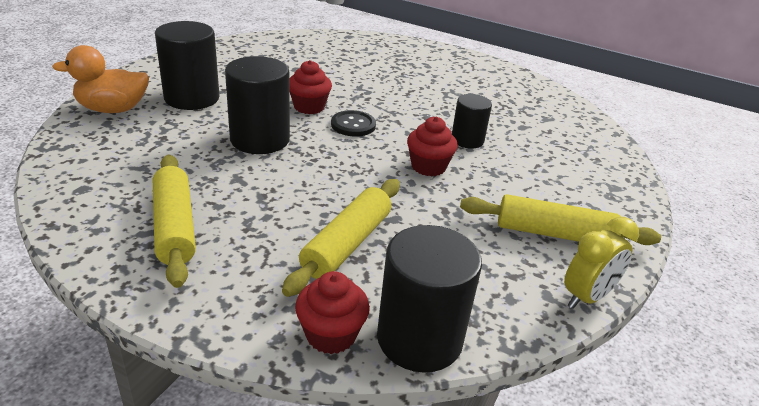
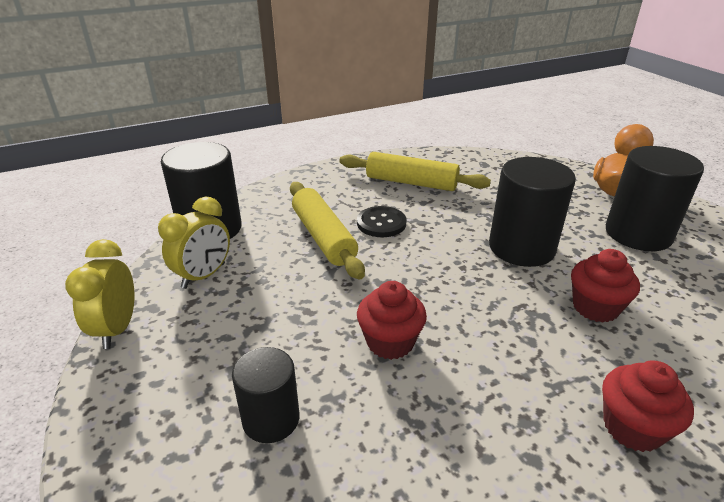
camera: 130 degrees right, 0 degrees up
red cupcake [295,271,370,354] -> red cupcake moved to [602,361,694,452]
black button [331,110,376,136] -> black button moved to [357,206,406,237]
black cylinder [452,94,492,149] -> black cylinder moved to [232,347,300,443]
yellow rolling pin [460,194,661,245] -> none
none -> yellow clock [158,196,230,289]

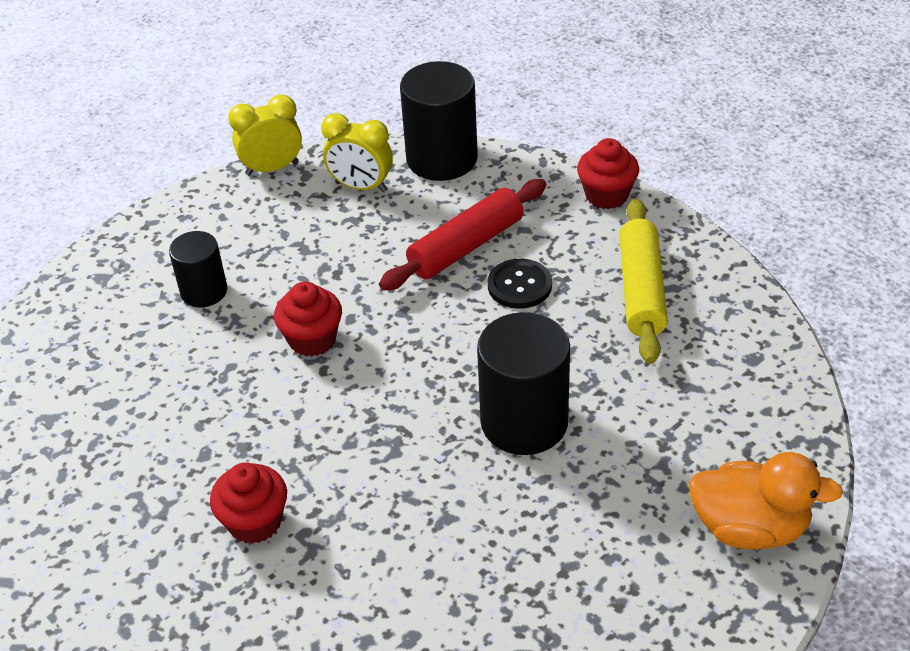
camera: 75 degrees right, 10 degrees up
yellow rolling pin [290,182,365,279] -> red rolling pin [379,179,547,291]
red cupcake [571,249,640,323] -> red cupcake moved to [577,138,639,209]
black cylinder [606,146,704,251] -> none

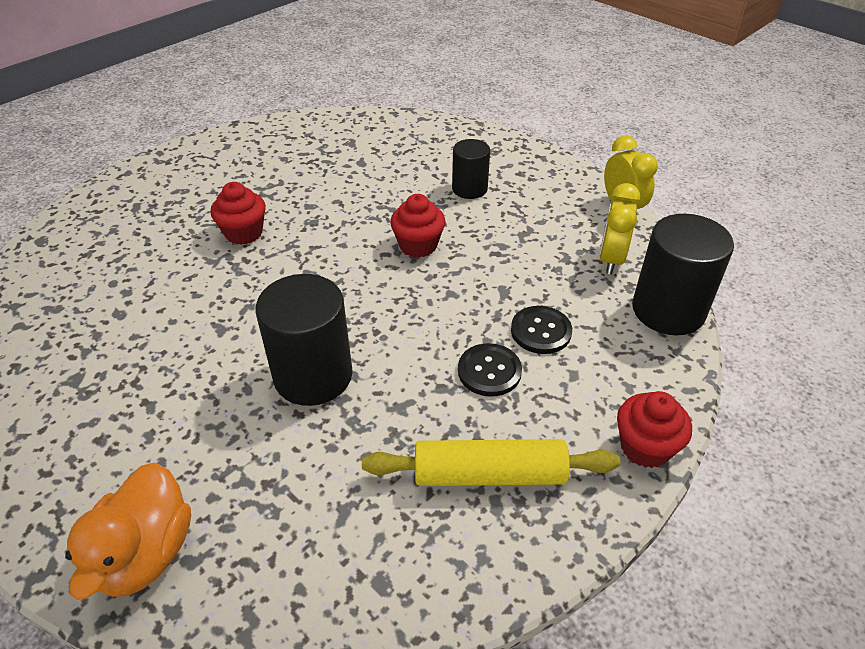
camera: 85 degrees right, 0 degrees up
red rolling pin [379,179,547,291] -> black button [511,306,572,354]

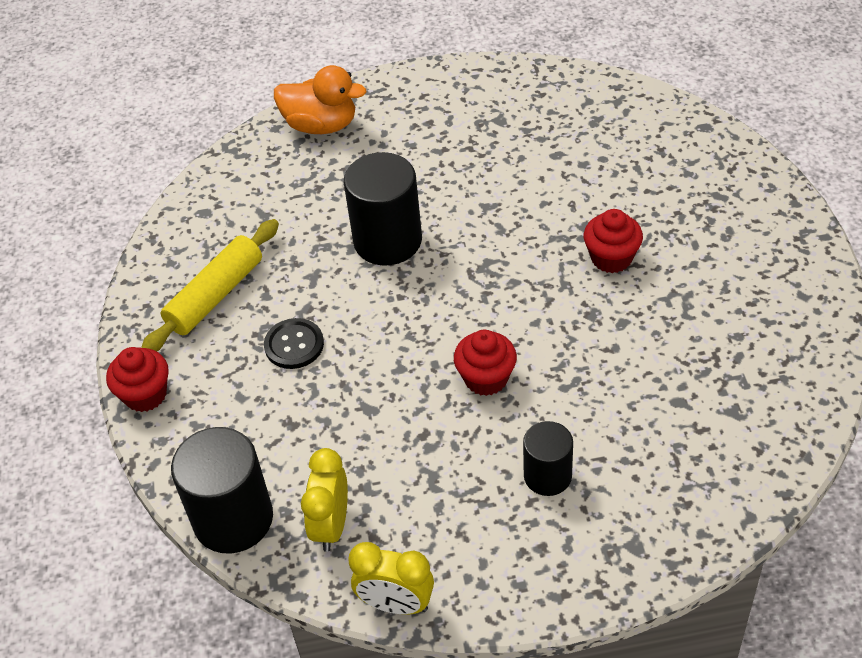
camera: 130 degrees right, 5 degrees up
orange duck [65,463,191,600] -> orange duck turned 150 degrees clockwise [274,65,366,134]
black button [511,306,572,354] -> none
yellow clock [599,183,640,274] -> yellow clock turned 135 degrees counterclockwise [301,448,348,552]

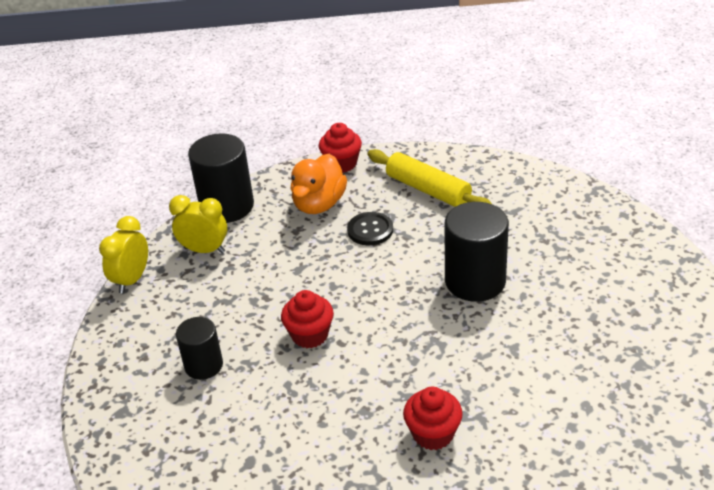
camera: 95 degrees right, 10 degrees down
orange duck [274,65,366,134] -> orange duck moved to [291,154,347,214]

